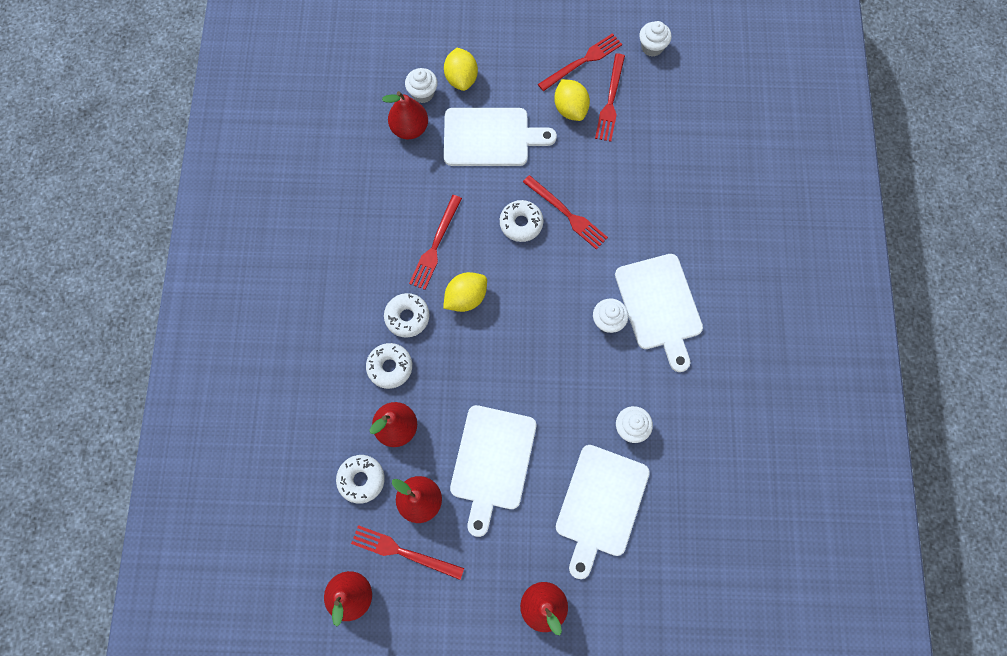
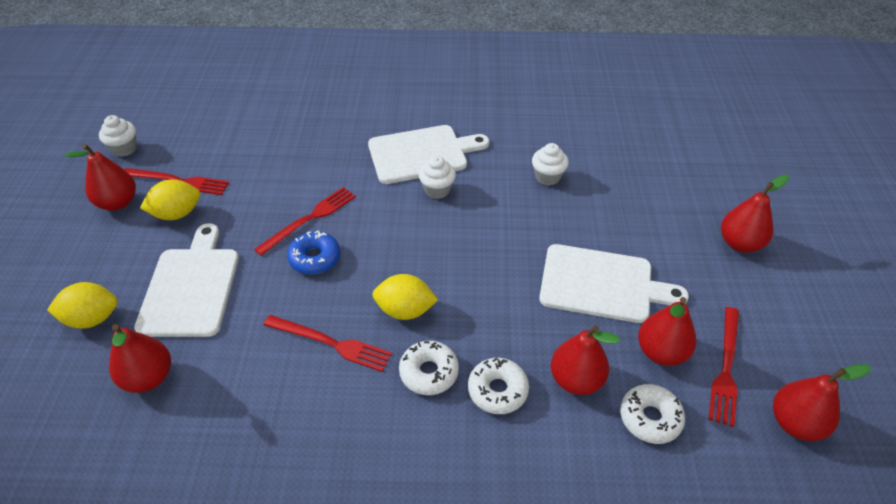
camera: 90 degrees left, 25 degrees down
white cupcake [405,68,438,103] -> none
yellow lemon [443,272,487,312] -> yellow lemon turned 45 degrees counterclockwise [372,274,438,320]
white donut [500,200,543,242] -> blue donut [287,231,340,275]
red fork [538,33,622,91] -> red pear [65,144,136,211]
white cutting board [556,445,650,579] -> none

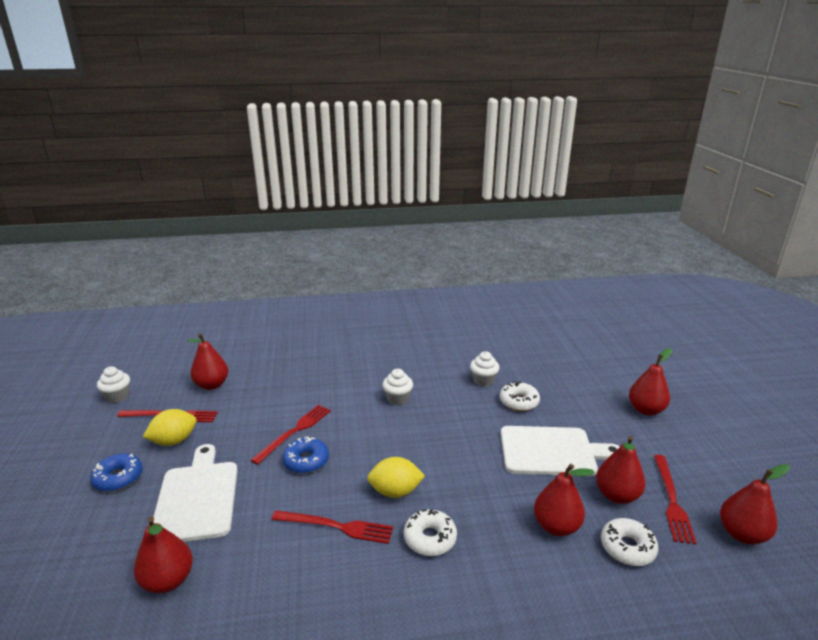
camera: 10 degrees left, 20 degrees down
yellow lemon [47,282,118,329] -> none
red pear [65,144,136,211] -> red pear moved to [187,333,228,390]
white cutting board [368,125,489,184] -> none
white donut [468,358,529,414] -> white donut moved to [500,382,540,411]
none -> blue donut [90,453,143,492]

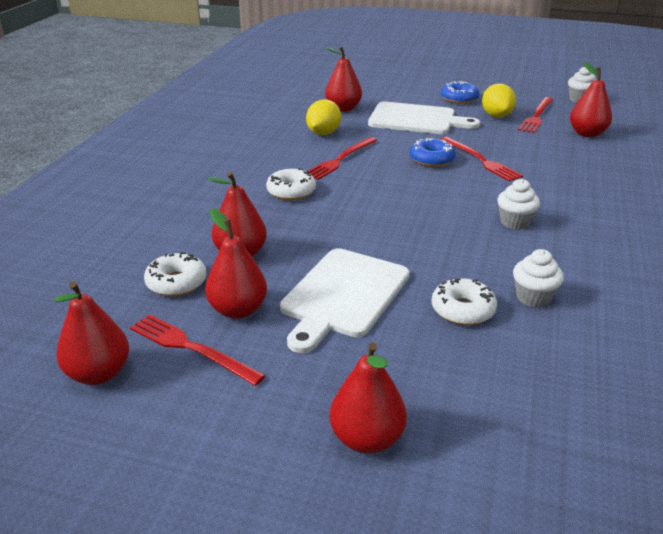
camera: 115 degrees right, 5 degrees up
yellow lemon [367,457,425,498] -> yellow lemon moved to [306,100,341,135]

